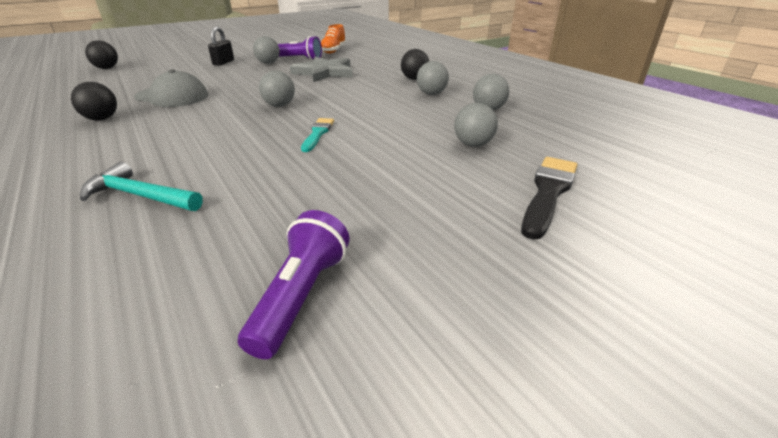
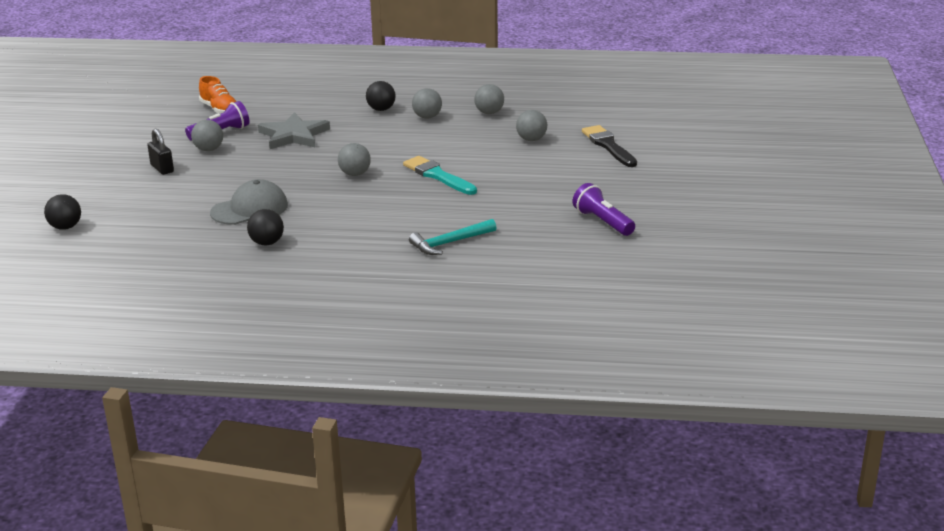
camera: 50 degrees left, 5 degrees down
turquoise brush [301,118,334,152] -> turquoise brush [403,156,477,195], size x1.55

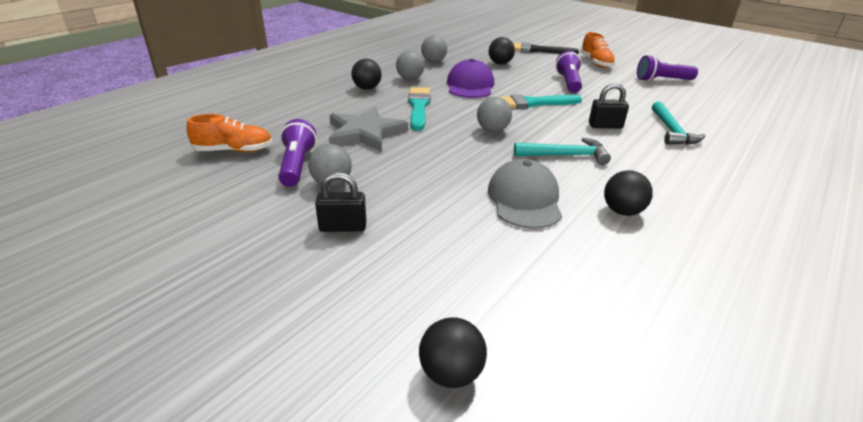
camera: 60 degrees left, 5 degrees up
grey ball [516,110,547,141] -> black ball [489,37,515,65]
none -> turquoise brush [408,87,430,131]
none -> purple cap [447,59,494,98]
none -> turquoise hammer [514,138,611,165]
none -> purple flashlight [555,51,582,93]
none -> orange shoe [580,32,615,68]
none -> black padlock [589,83,629,129]

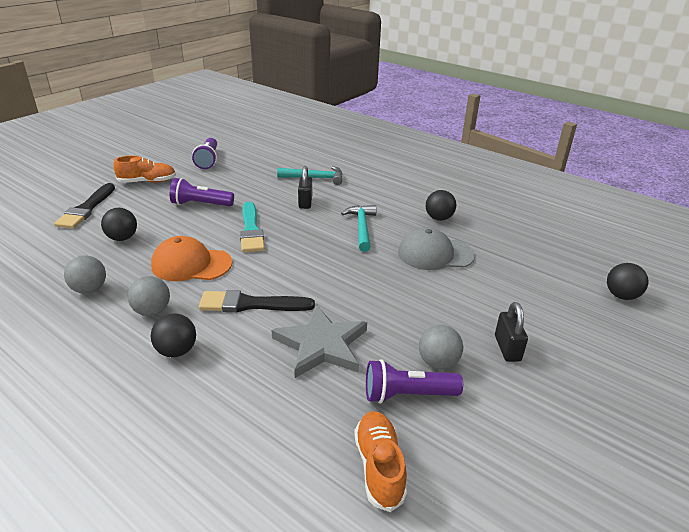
camera: 90 degrees left, 0 degrees up
turquoise brush [408,87,430,131] -> black brush [199,290,315,312]
purple cap [447,59,494,98] -> orange cap [151,236,232,281]
grey ball [477,97,512,132] -> none

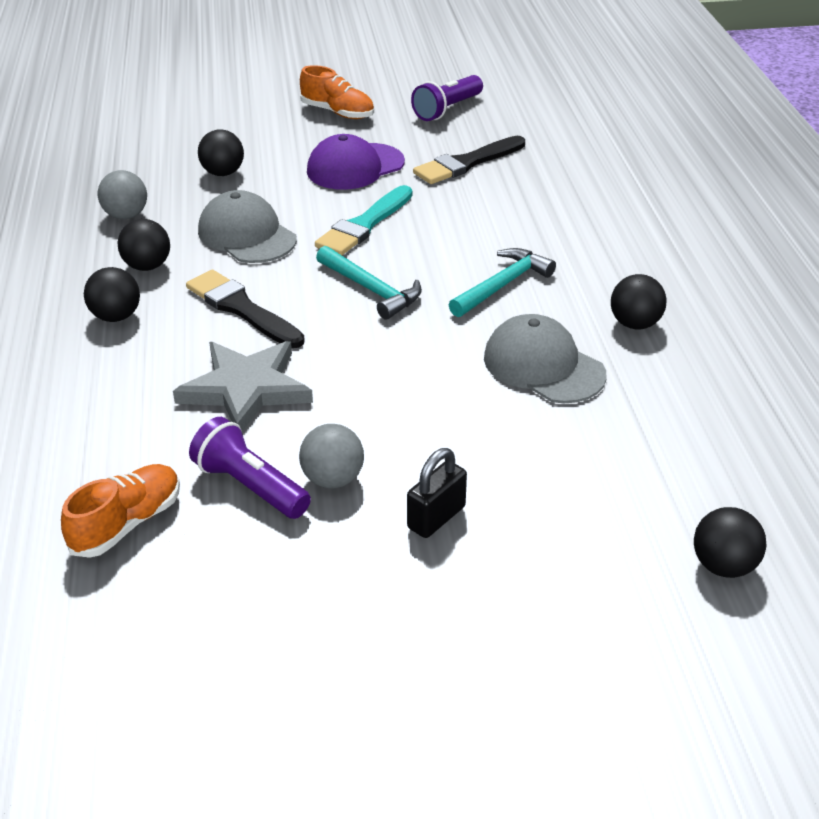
camera: 45 degrees right, 5 degrees up
black brush [54,183,115,229] -> black brush moved to [413,136,525,184]
grey ball [128,276,170,316] -> black ball [117,219,170,271]
orange cap [151,236,232,281] -> grey cap [198,190,297,263]
purple flashlight [170,178,234,206] -> purple cap [307,134,405,190]
turquoise hammer [277,166,342,185] -> turquoise hammer moved to [316,246,422,320]
black padlock [298,166,312,209] -> none

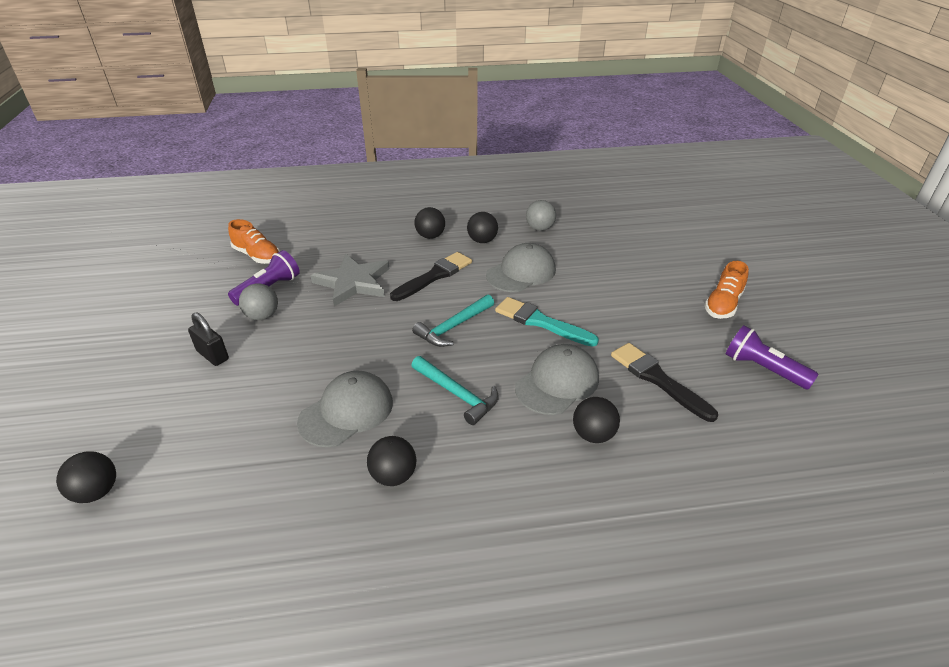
camera: 90 degrees right, 0 degrees up
black ball [198,130,244,176] -> black ball moved to [573,397,620,443]
purple cap [307,134,405,190] -> none
none -> grey cap [515,344,599,415]

